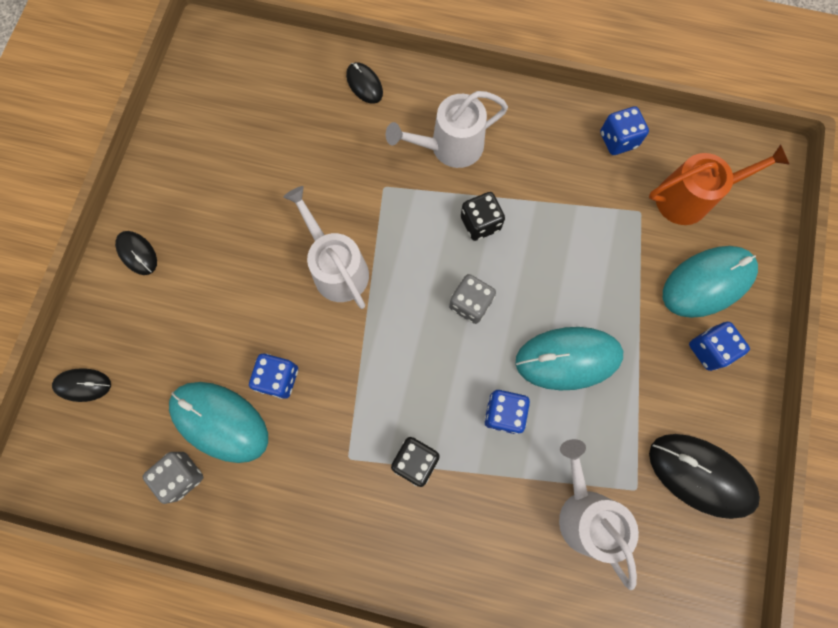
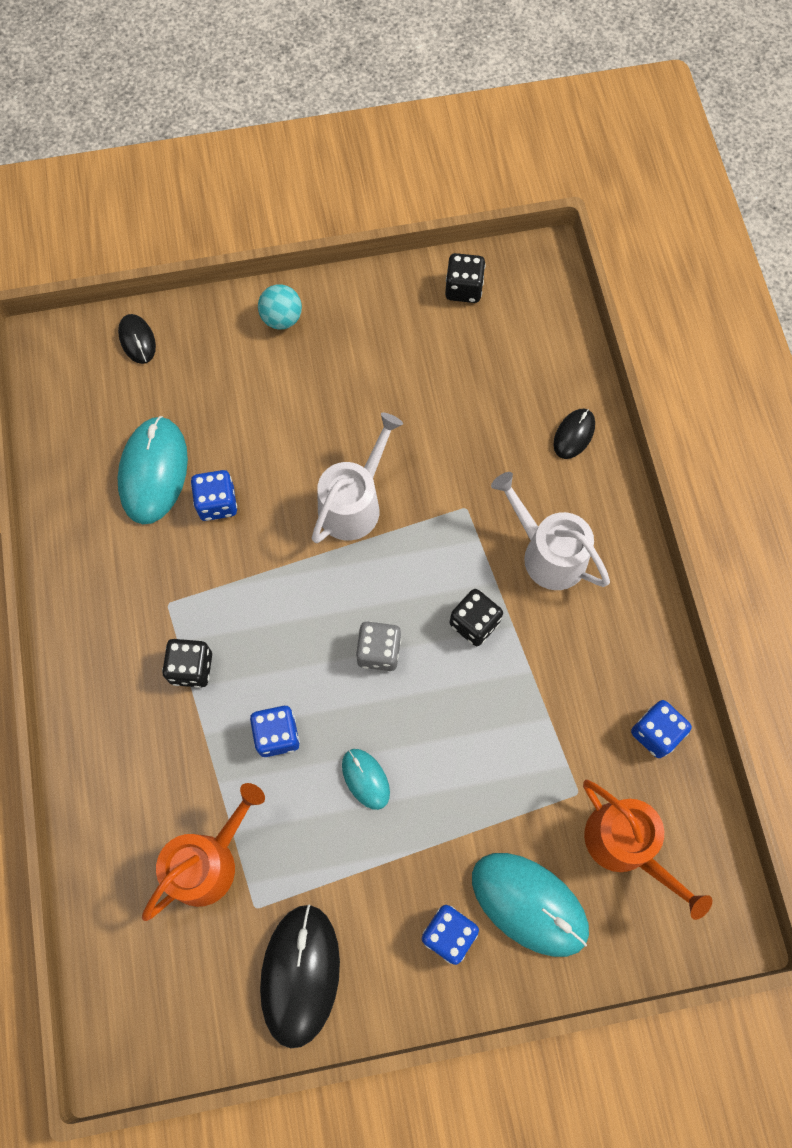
camera: 65 degrees right, 5 degrees down
black mouse [115,231,157,275] -> turquoise ball [258,284,302,330]
grey dice [143,452,203,504] -> none
turquoise mouse [515,327,623,390] -> turquoise mouse [342,749,390,810], size x0.53
white watering can [559,439,639,590] -> orange watering can [142,783,265,921]
none -> black dice [445,253,486,303]

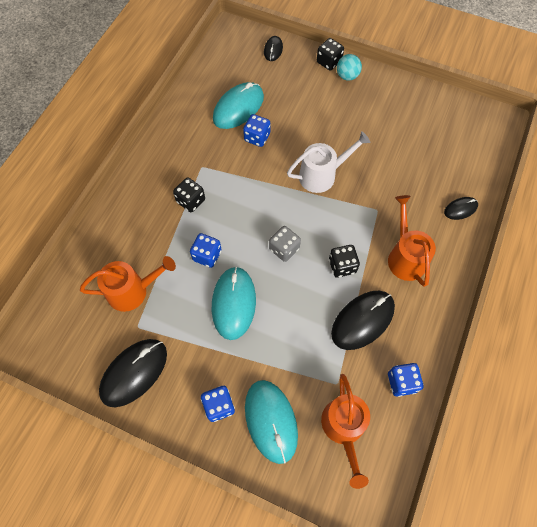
camera: 35 degrees right, 5 degrees down
turquoise mouse [342,749,390,810] -> turquoise mouse [212,266,256,340], size x1.90
black dice [445,253,486,303] -> black dice moved to [317,38,344,70]
white watering can [491,472,610,590] -> orange watering can [388,195,436,287]
none -> black mouse [331,291,395,350]

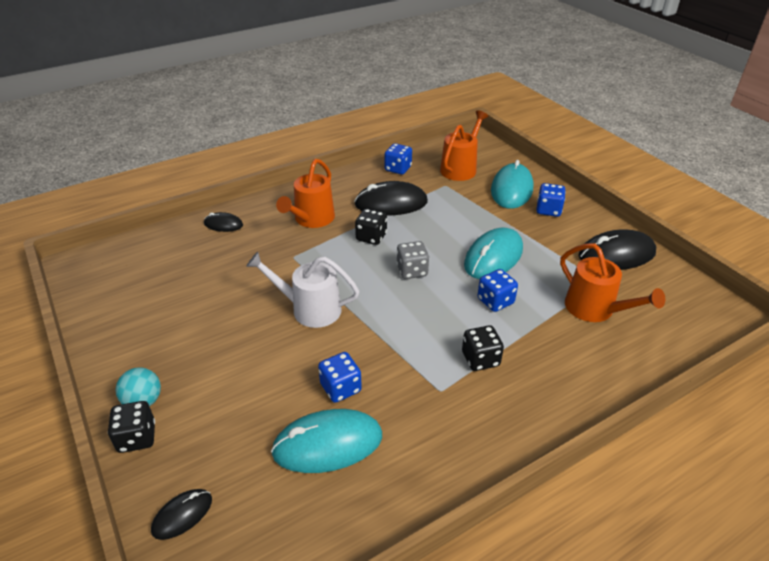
camera: 145 degrees left, 25 degrees down
orange watering can [80,256,176,312] -> orange watering can turned 150 degrees counterclockwise [560,243,665,322]

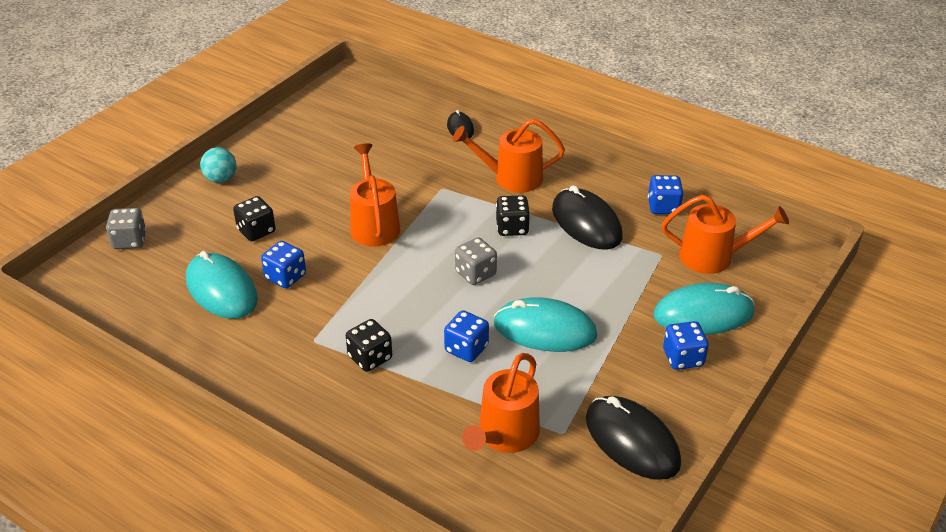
camera: 65 degrees right, 0 degrees up
black dice [108,401,155,453] -> black dice moved to [233,196,275,241]
black mouse [151,489,212,540] -> grey dice [106,208,146,249]
white watering can [246,252,359,328] -> orange watering can [350,143,400,247]

